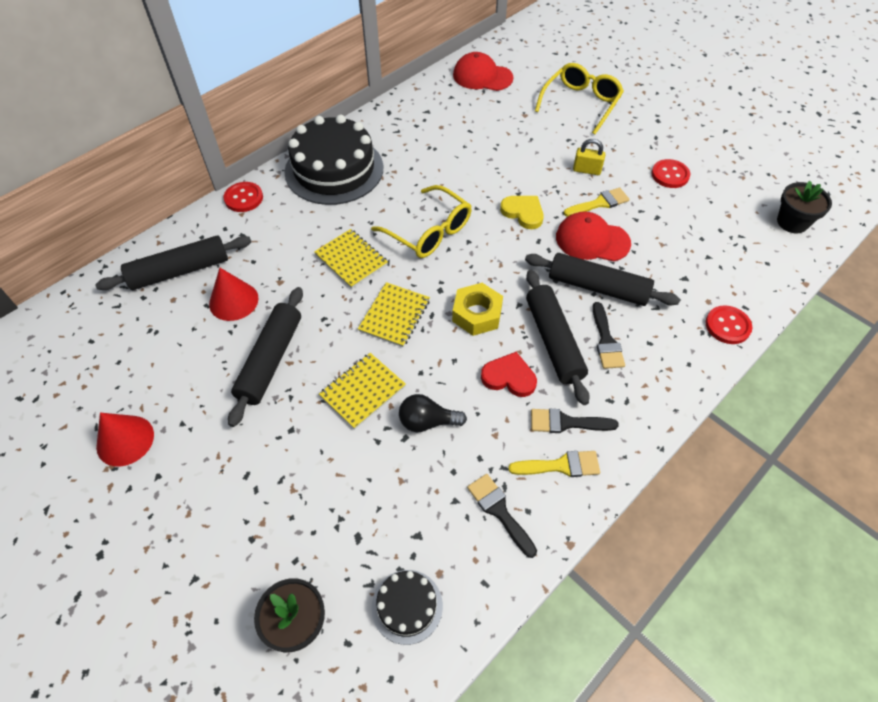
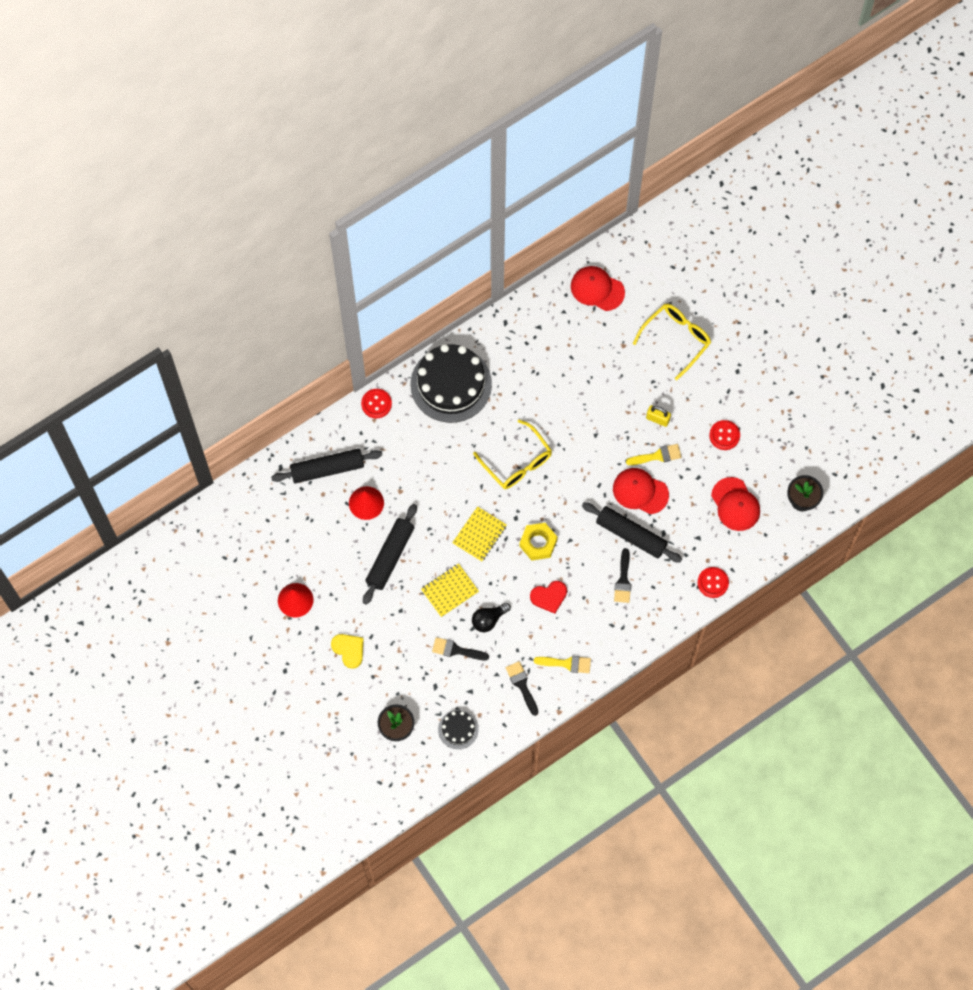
camera: 10 degrees right, 15 degrees up
yellow notebook [314,229,388,289] -> none
black light bulb [399,394,467,432] -> black light bulb turned 45 degrees counterclockwise [472,602,511,632]
red heart [481,352,537,397] -> red heart turned 135 degrees clockwise [530,581,567,614]
yellow heart [500,196,544,229] -> yellow heart moved to [331,634,364,669]
black rolling pin [526,270,590,405] -> none
black brush [531,409,619,433] -> black brush moved to [432,637,489,660]
none -> red cap [711,477,760,531]

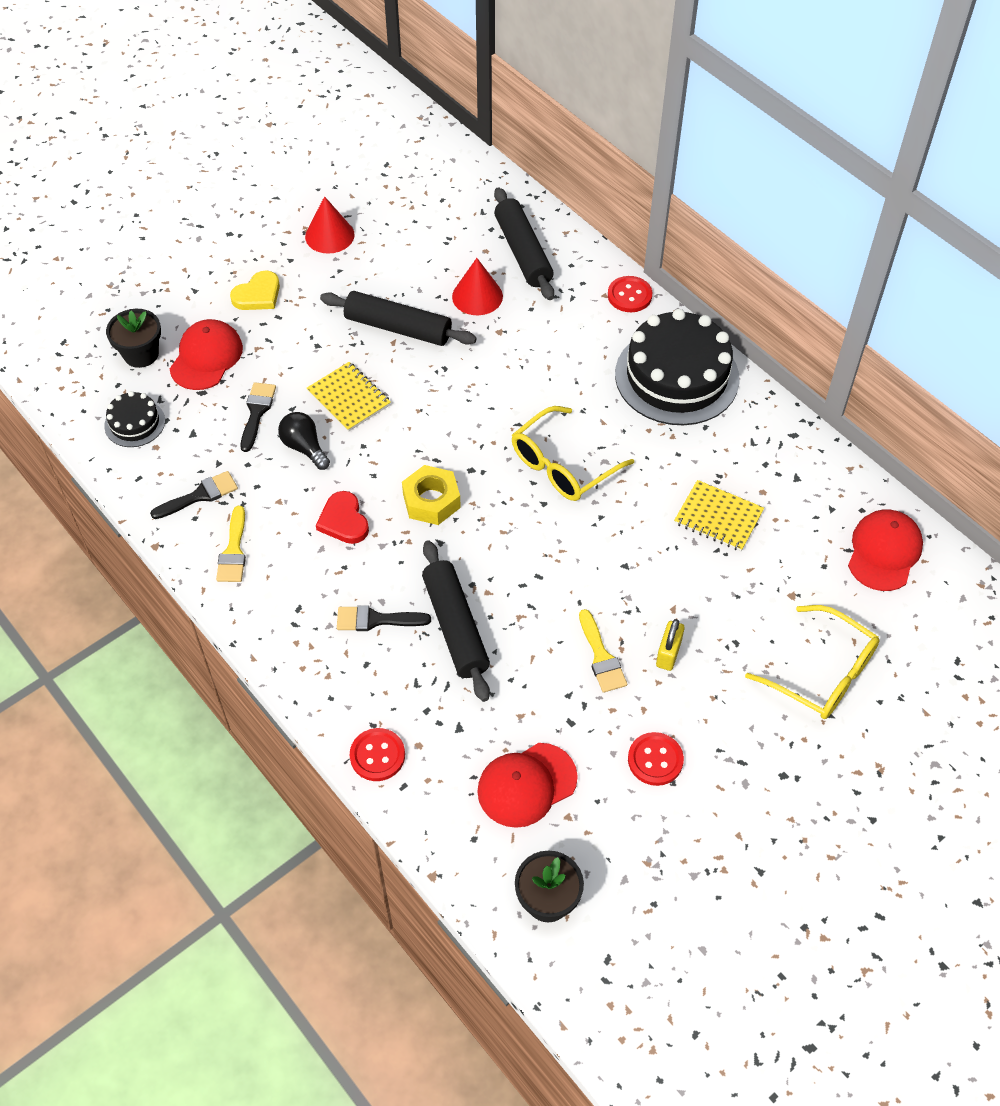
camera: 85 degrees right, 15 degrees down
yellow notebook [452,506,507,562] -> yellow notebook moved to [674,480,764,551]
black rolling pin [582,502,682,563] -> black rolling pin turned 45 degrees counterclockwise [422,540,490,702]
red cap [613,468,669,514] -> red cap moved to [170,319,243,390]

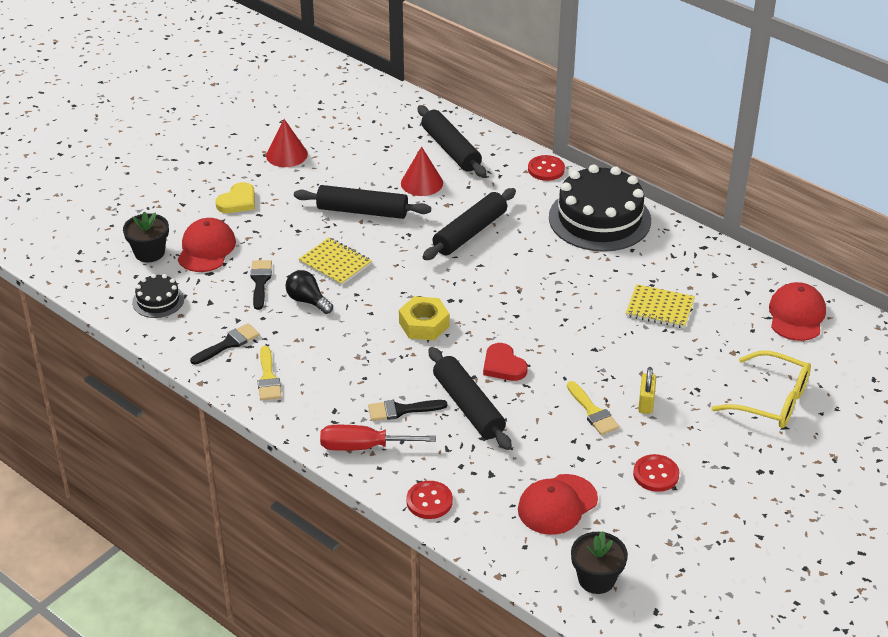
camera: 10 degrees left, 15 degrees down
red heart [316,491,369,544] -> red heart moved to [483,343,528,381]
yellow glasses [512,406,634,501] -> none
none -> red screwdriver [320,425,436,451]
none -> black rolling pin [422,188,516,260]

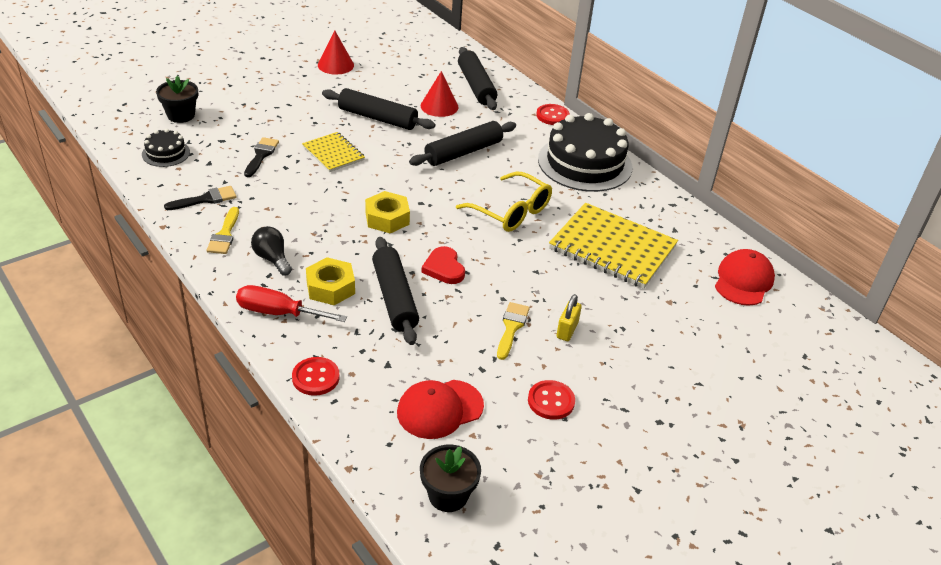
camera: 10 degrees right, 0 degrees up
red cap [178,218,236,272] -> none
yellow heart [215,182,255,213] -> none
black light bulb [285,270,333,314] -> black light bulb moved to [251,226,292,276]
black brush [368,400,447,421] -> yellow nut [306,257,355,305]
yellow brush [567,381,619,435] -> yellow brush turned 150 degrees counterclockwise [497,302,530,360]
yellow notebook [626,284,695,328] -> yellow notebook [549,203,678,289], size x1.80
yellow glasses [711,350,811,428] -> yellow glasses moved to [456,172,552,232]

